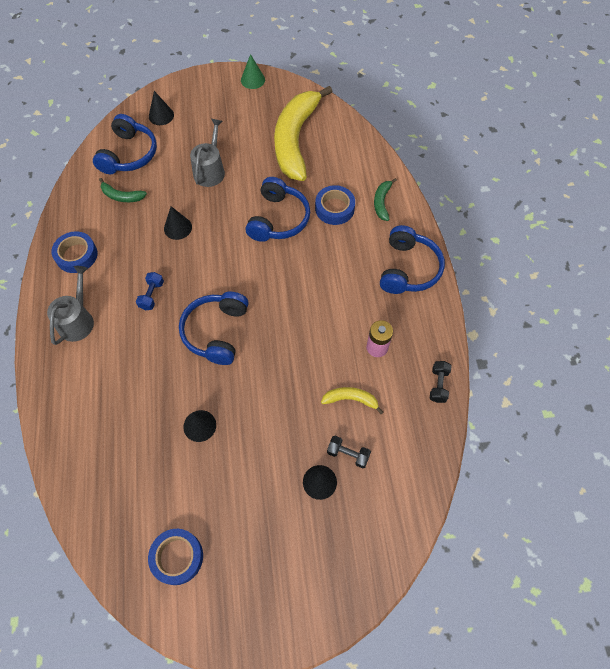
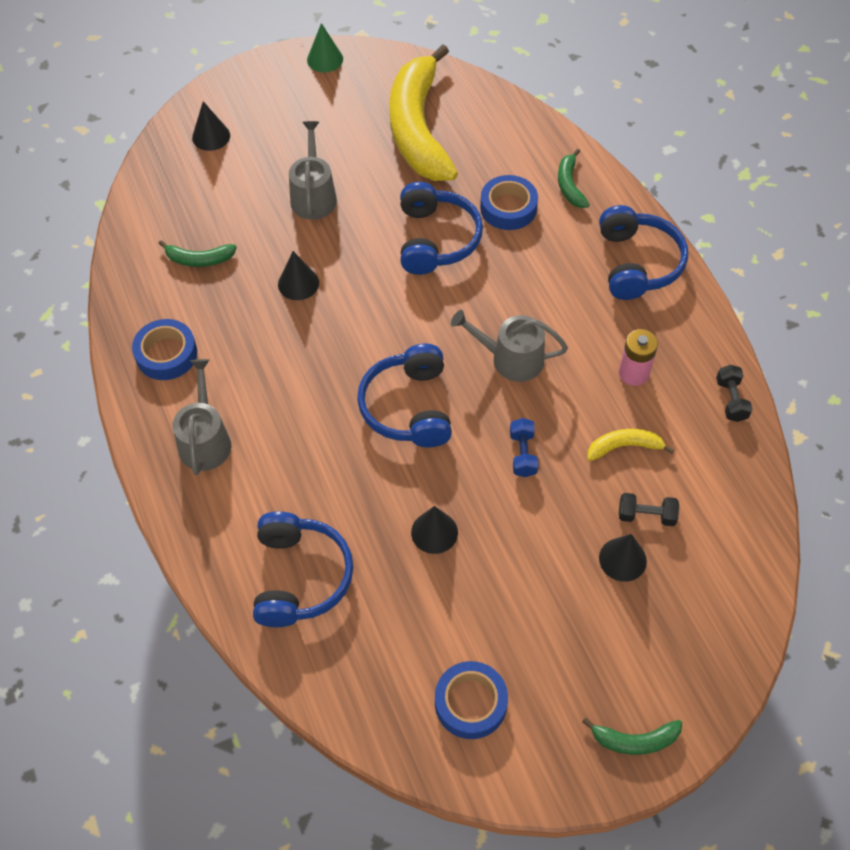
camera: 15 degrees left, 5 degrees down
blue headphones [93,114,157,175] -> blue headphones moved to [253,511,353,627]
blue dumbbell [136,272,164,310] -> blue dumbbell moved to [510,418,538,477]
none -> grey watering can [451,310,568,382]
none -> green banana [582,718,682,755]

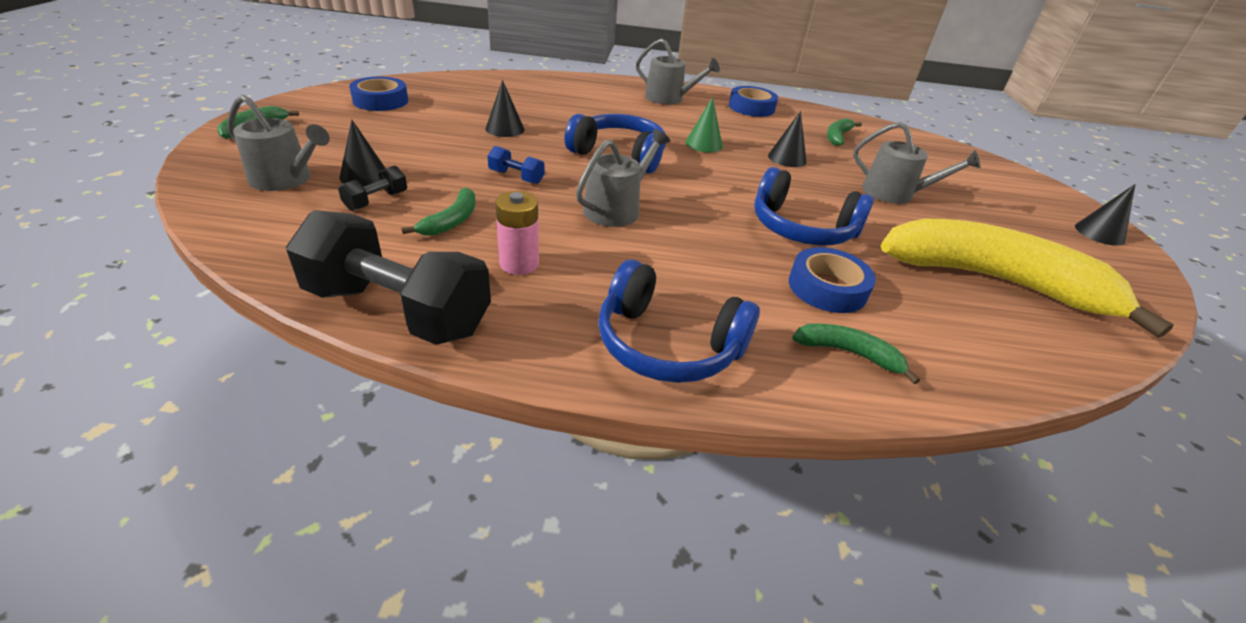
camera: 115 degrees right, 20 degrees down
black cone [192,101,230,151] -> black cone moved to [1075,184,1136,246]
blue headphones [253,511,353,627] -> none
green cone [307,23,343,72] -> green cone moved to [685,97,723,152]
yellow banana [587,429,674,461] -> green banana [401,187,476,236]
black dumbbell [716,365,753,422] -> black dumbbell [286,210,491,345], size x2.35
none -> grey watering can [228,94,330,191]

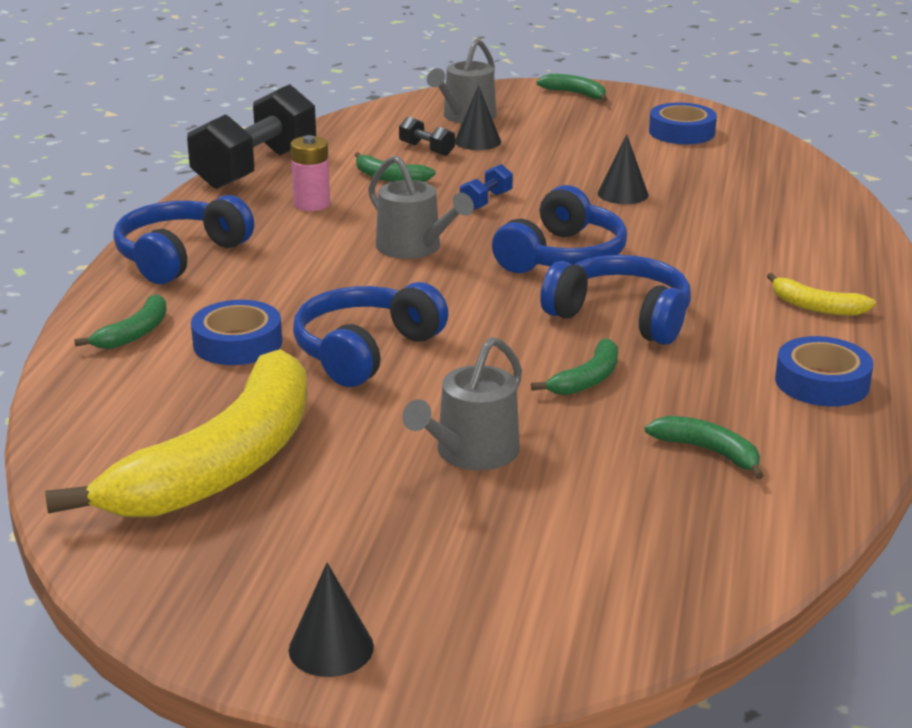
camera: 100 degrees right, 10 degrees down
grey watering can [636,38,720,105] -> yellow banana [767,273,876,316]
green cone [685,97,723,152] -> blue headphones [540,255,691,345]
black cone [768,111,806,167] -> green banana [531,338,618,395]

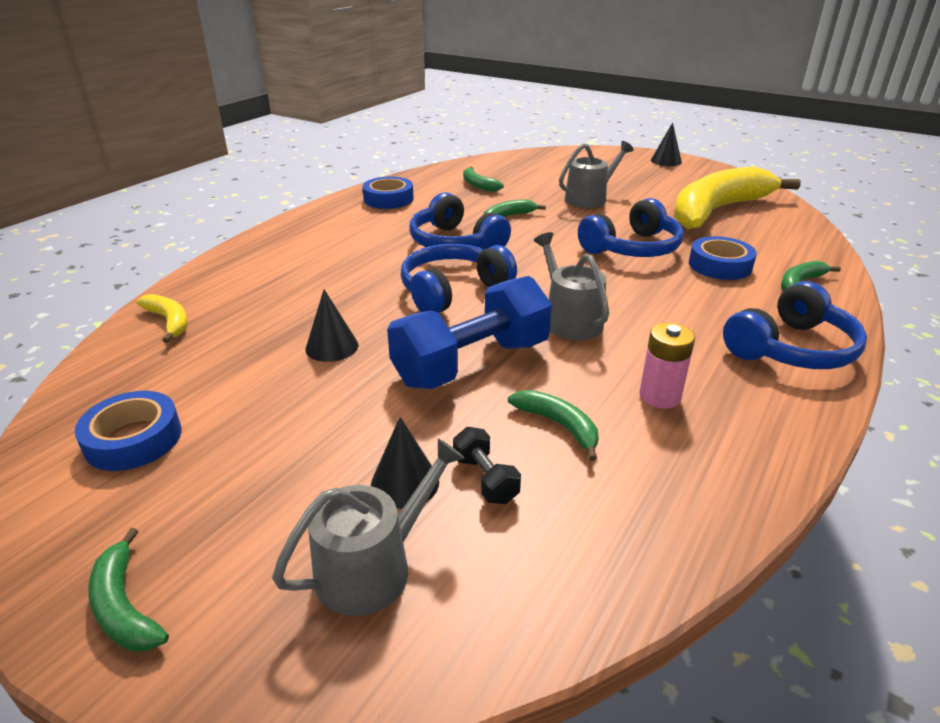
camera: 160 degrees left, 5 degrees up
black dumbbell [187,84,316,189] -> none
blue dumbbell [460,164,513,210] -> blue dumbbell [387,276,552,389], size x2.35
yellow banana [767,273,876,316] -> yellow banana moved to [137,294,188,343]

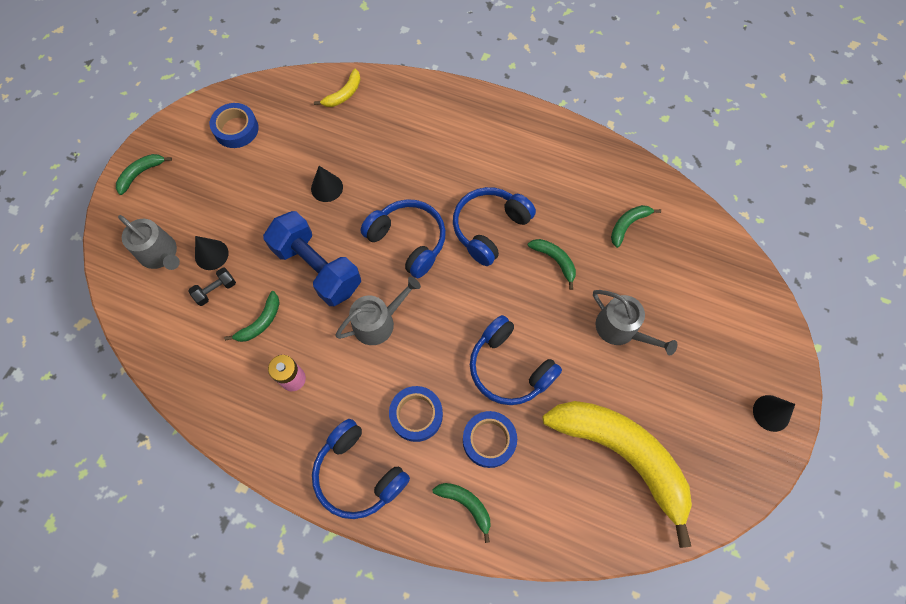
camera: 80 degrees right, 35 degrees up
blue tape [362,177,414,209] -> blue tape moved to [389,386,443,442]

